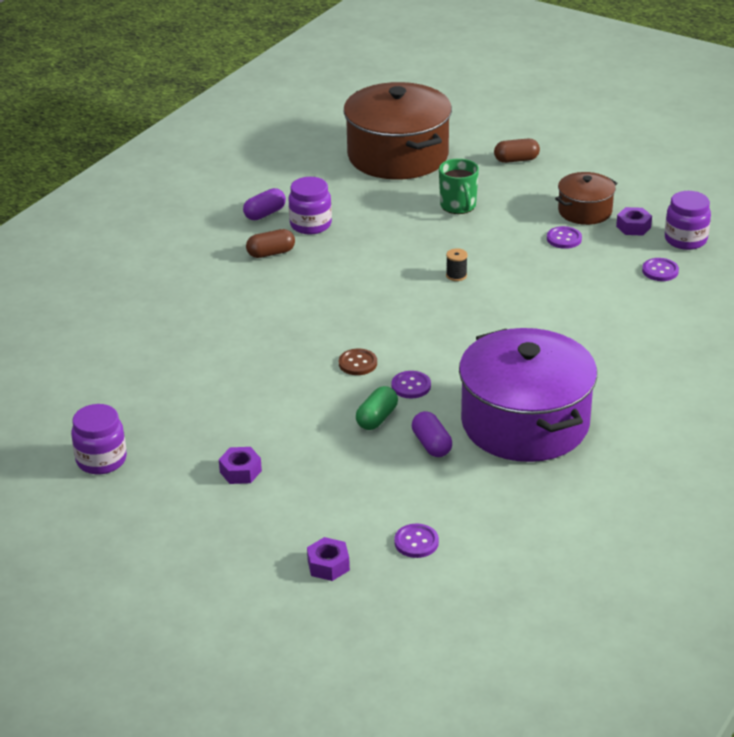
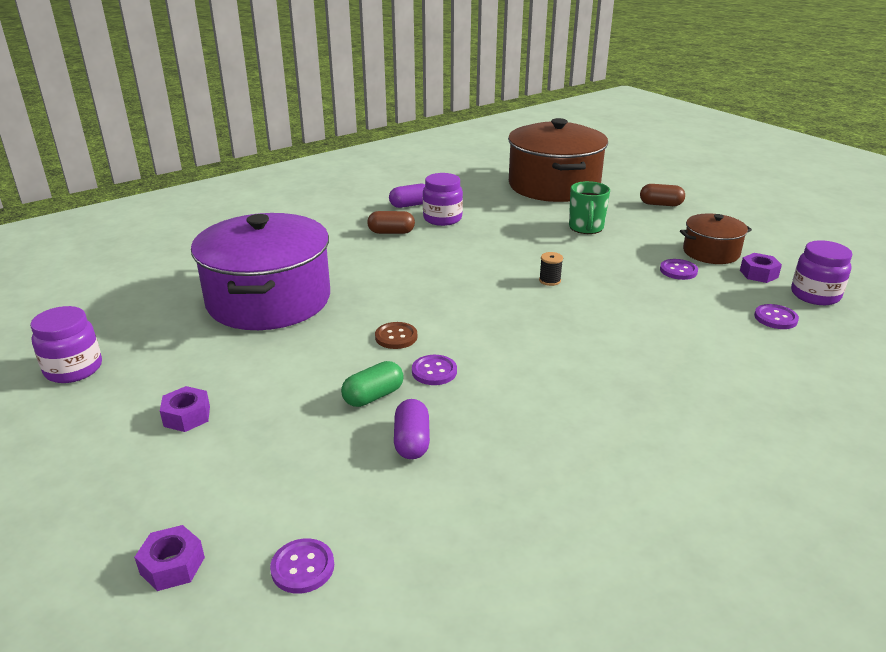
camera: 20 degrees right, 5 degrees down
purple pot [459,328,597,462] -> purple pot moved to [191,213,330,330]

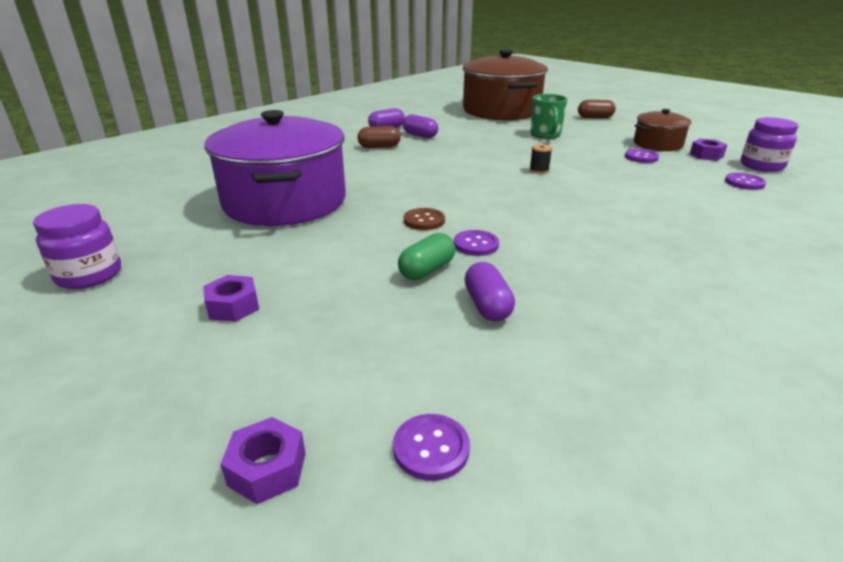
camera: 10 degrees left, 0 degrees up
purple jar [423,173,463,226] -> purple capsule [403,115,438,138]

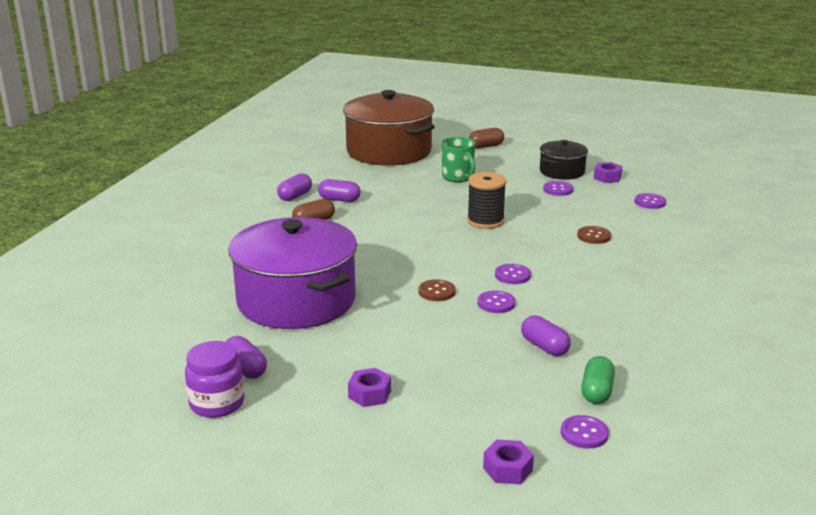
camera: 25 degrees left, 5 degrees down
green capsule [398,233,456,280] -> green capsule moved to [581,356,615,404]
black spool [529,144,552,174] -> black spool [467,172,506,229], size x2.00
brown pot [634,109,691,151] -> black pot [540,140,588,180]
purple jar [741,117,799,172] -> none
none -> purple capsule [226,336,267,378]
none -> purple button [495,264,531,284]
none -> brown button [577,226,611,244]

